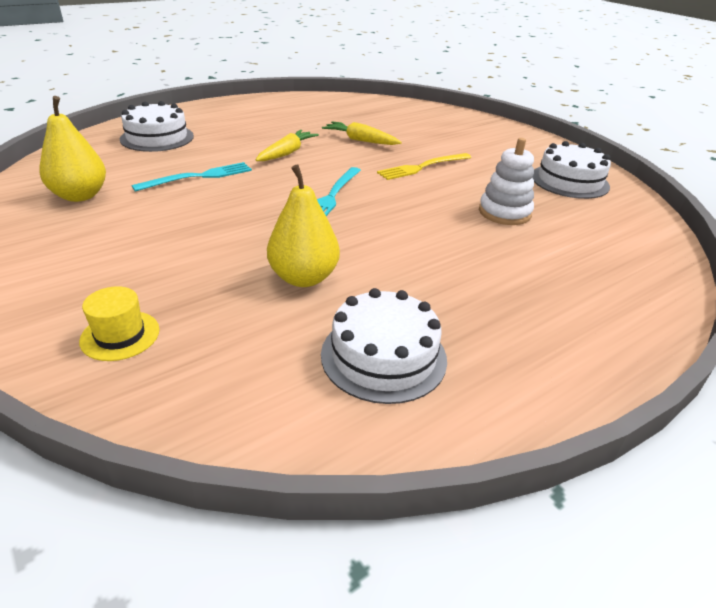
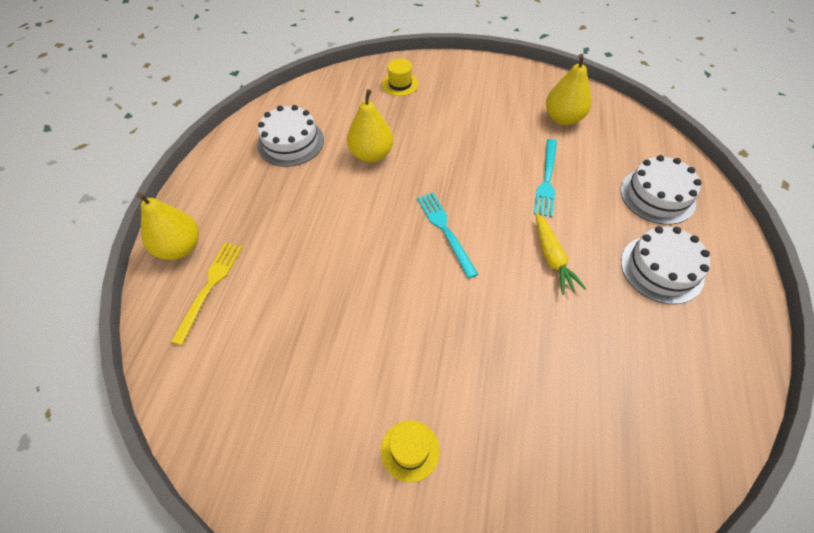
camera: 140 degrees right, 20 degrees up
yellow carrot [322,121,402,145] -> none
yellow fork [377,153,471,180] -> yellow fork moved to [171,242,242,345]
white stacking toy [479,138,534,225] -> none
white cake [532,141,611,199] -> white cake moved to [621,226,710,304]
none -> yellow pear [137,193,199,260]
none -> yellow hat [381,420,440,482]

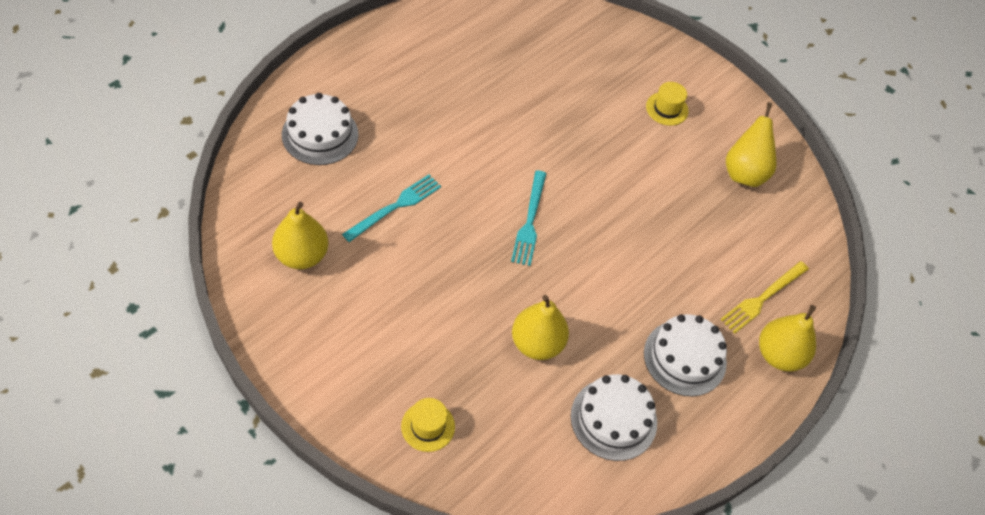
camera: 155 degrees left, 0 degrees up
yellow carrot [536,213,586,295] -> none
white cake [621,226,710,304] -> white cake moved to [644,314,727,396]
none -> yellow pear [726,102,776,187]

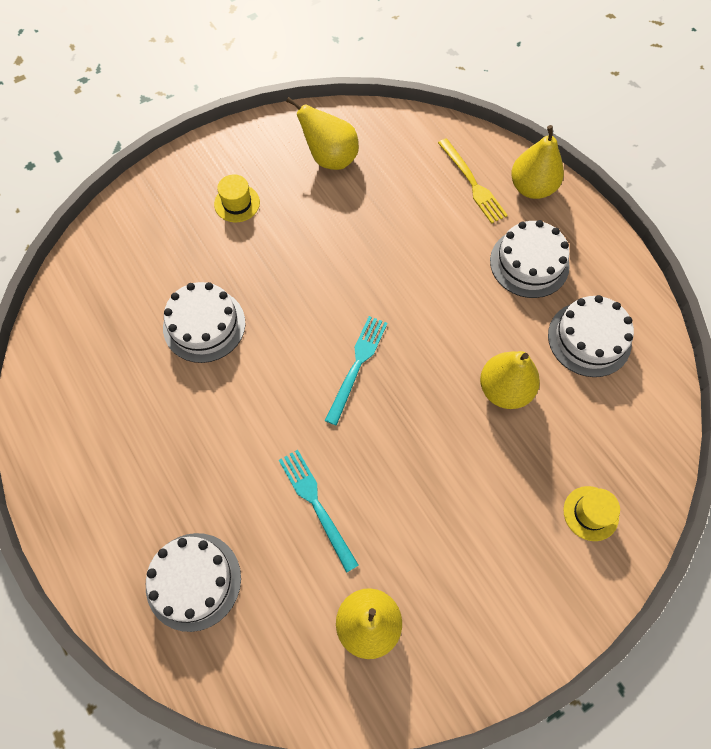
camera: 70 degrees left, 10 degrees up
turquoise fork [511,170,547,266] -> turquoise fork turned 90 degrees counterclockwise [325,316,388,426]
none -> white cake [163,282,245,363]

